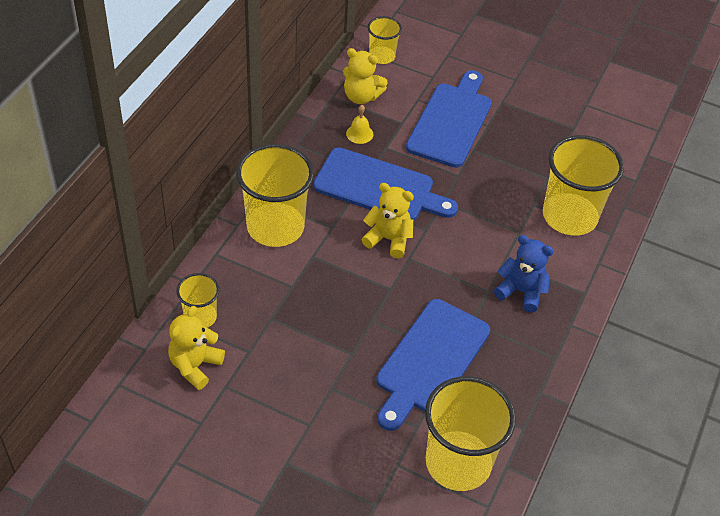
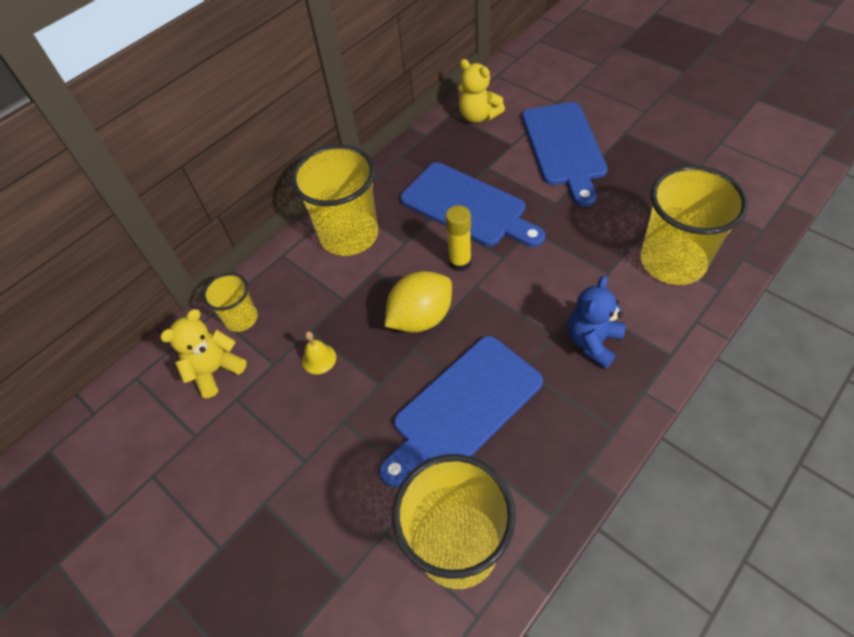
camera: 25 degrees right, 5 degrees up
yellow bell [346,105,373,144] -> yellow bell moved to [302,331,336,374]
yellow teddy bear [361,183,414,258] -> yellow glue stick [445,205,472,272]
yellow cup [368,16,402,64] -> none
blue cutting board [406,70,492,168] -> blue cutting board turned 135 degrees clockwise [522,102,608,207]
blue teddy bear [494,235,554,313] -> blue teddy bear turned 105 degrees counterclockwise [568,276,625,369]
none -> yellow lemon [385,271,452,333]

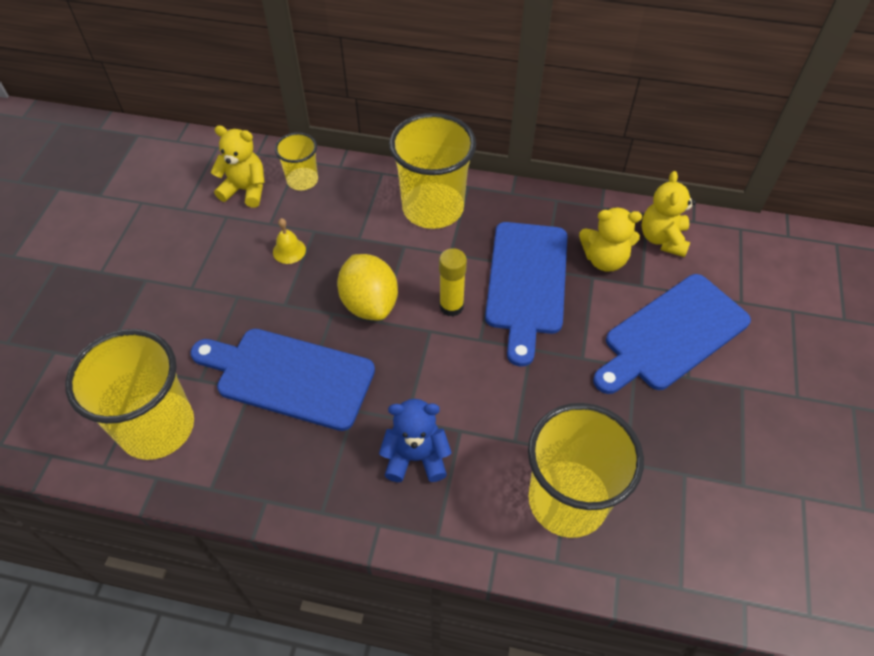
camera: 55 degrees right, 0 degrees up
yellow lemon [385,271,452,333] -> yellow lemon turned 45 degrees clockwise [337,254,398,320]
none -> yellow teddy bear [579,207,642,272]

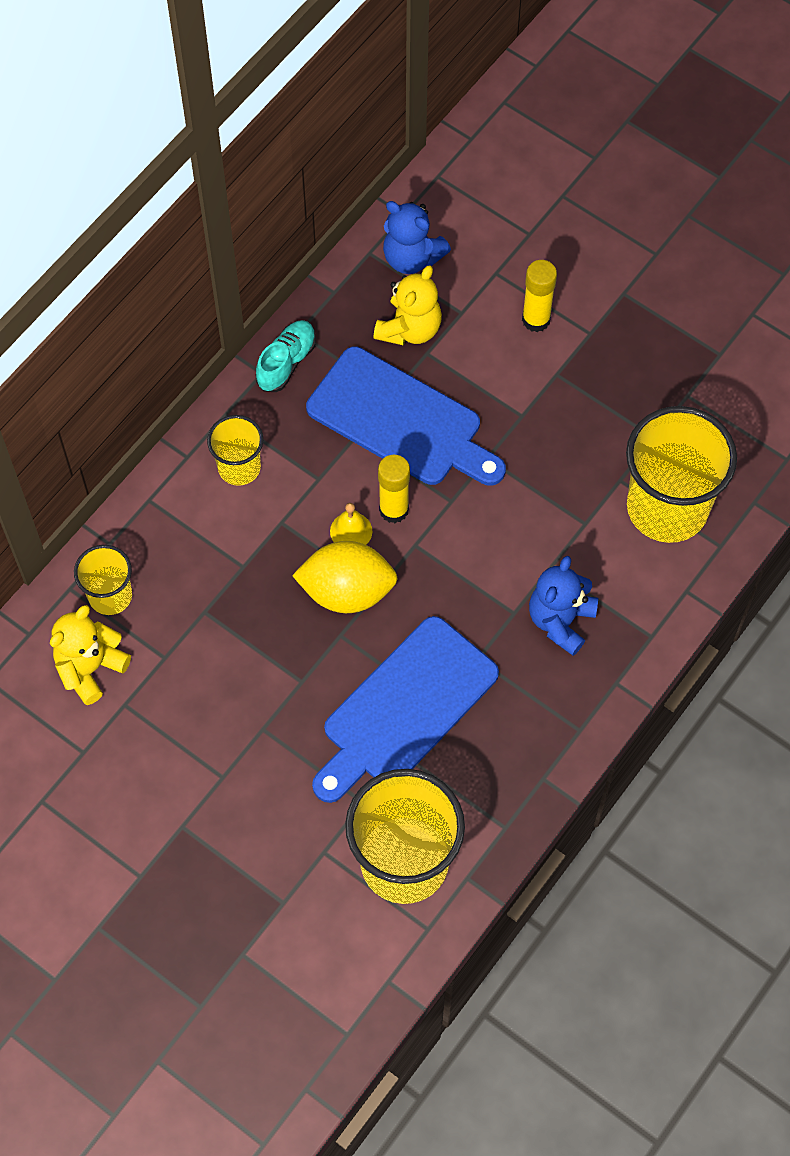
camera: 65 degrees left, 10 degrees up
yellow bell [273,218,306,264] -> yellow bell moved to [330,503,372,545]
yellow cup [389,113,476,229] -> yellow cup [207,415,263,486], size x0.53
blue cutting board [593,274,751,394] -> yellow glue stick [522,260,557,332]
yellow teddy bear [641,171,696,257] -> blue teddy bear [383,201,451,274]
none -> turquoise shoe [256,320,316,392]

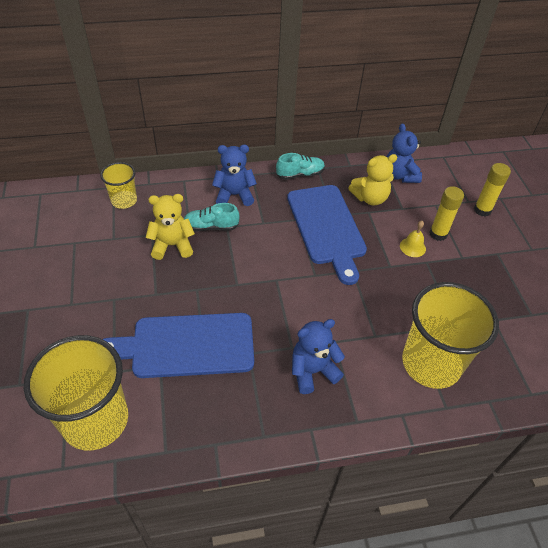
camera: 40 degrees right, 15 degrees down
yellow teddy bear [50,605,131,705] -> yellow teddy bear moved to [146,194,195,260]
yellow cup [207,415,263,486] -> blue teddy bear [212,145,257,206]
yellow lemon [292,541,398,613] -> none
yellow bell [330,503,372,545] -> yellow bell moved to [400,221,426,257]
yellow glue stick [378,455,410,523] -> yellow glue stick moved to [474,163,511,217]
none -> turquoise shoe [184,203,240,231]

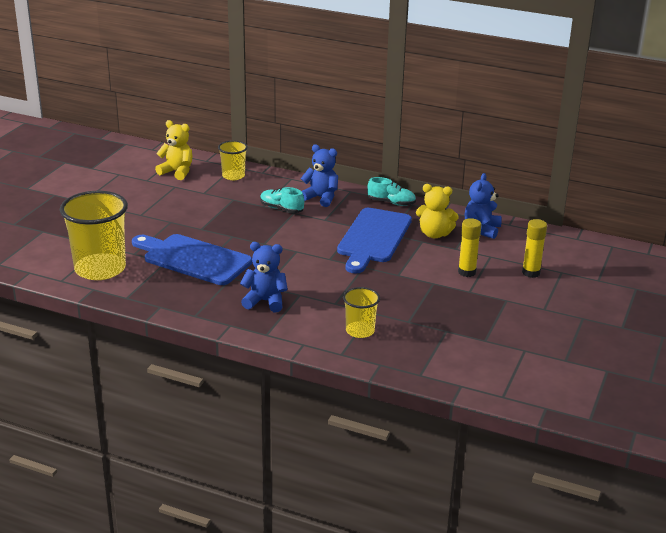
camera: 35 degrees right, 20 degrees down
yellow teddy bear [146,194,195,260] -> yellow teddy bear moved to [155,120,193,180]
yellow bell [400,221,426,257] -> none
yellow cup [402,282,499,389] -> yellow cup [343,287,380,338], size x0.53

